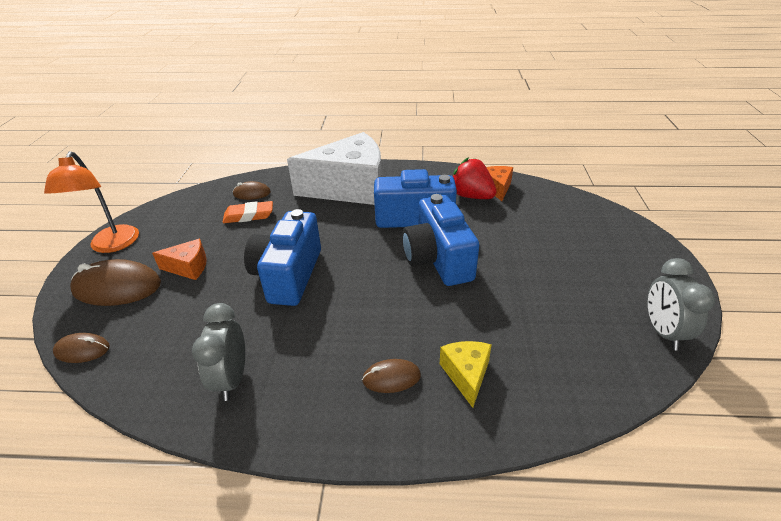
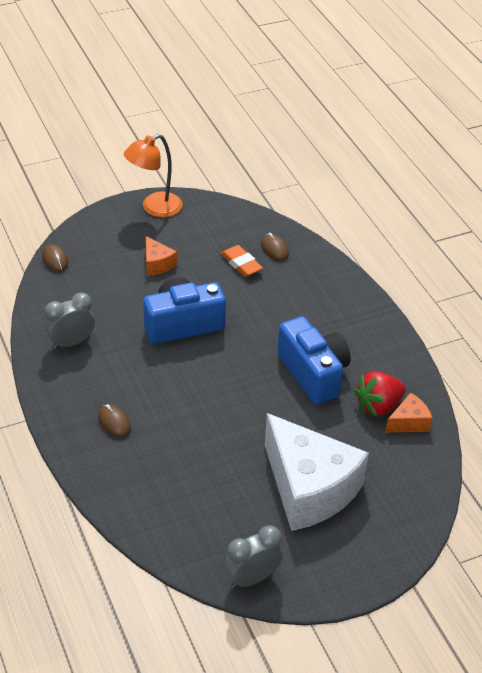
camera: 60 degrees right, 5 degrees up
brown mouse [70,259,161,306] -> none
white cheese [287,132,382,205] -> white cheese moved to [265,413,369,531]
blue camera [402,194,479,286] -> none
yellow cheese [440,341,492,408] -> none
red strawberry [453,157,497,199] -> red strawberry turned 135 degrees counterclockwise [354,371,406,417]

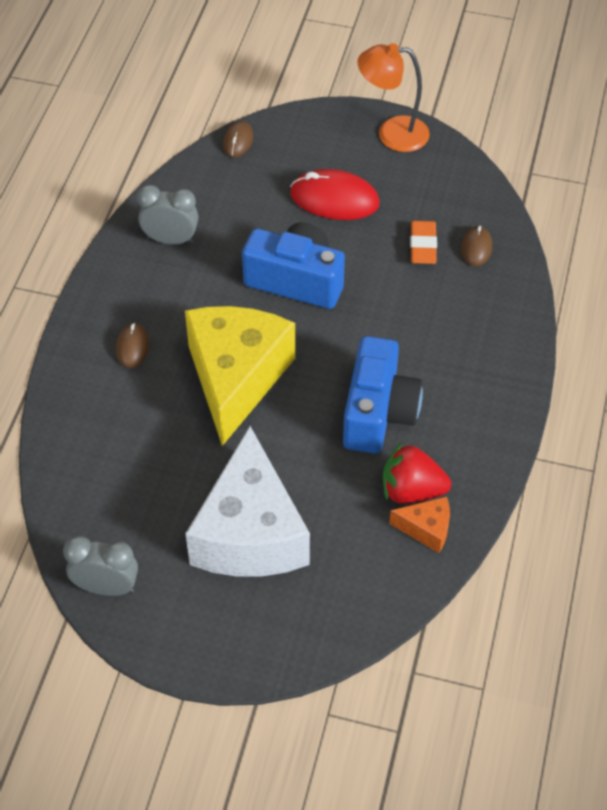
camera: 40 degrees right, 10 degrees up
orange cheese [146,236,177,276] -> red mouse [290,169,379,220]
none -> yellow cheese [185,306,295,446]

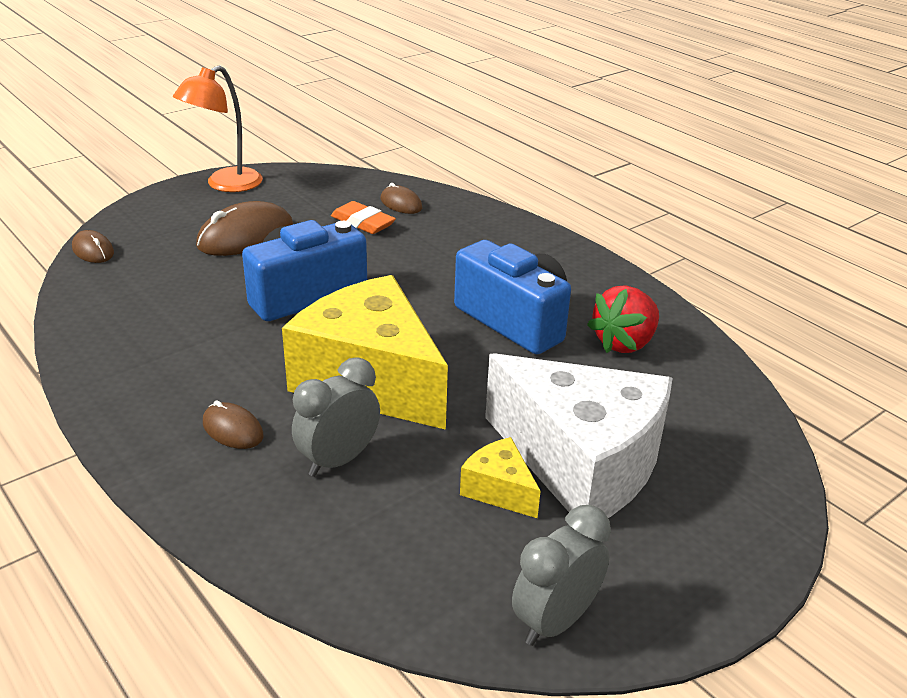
camera: 55 degrees left, 20 degrees down
grey clock [137,185,198,245] -> grey clock moved to [292,357,380,477]
red mouse [290,169,379,220] -> brown mouse [196,201,293,256]
orange cheese [389,496,450,553] -> none
none -> yellow cheese [460,437,541,518]

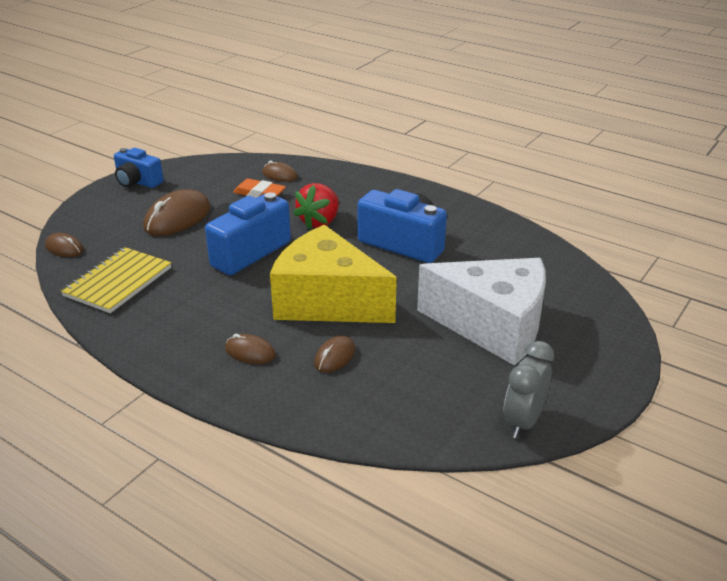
camera: 15 degrees left, 0 degrees up
orange lamp [173,65,263,192] -> blue camera [114,148,164,188]
grey clock [292,357,380,477] -> brown mouse [314,336,355,373]
yellow cheese [460,437,541,518] -> none
red strawberry [587,285,659,353] -> red strawberry moved to [293,183,339,230]
none -> yellow notebook [61,247,171,313]

